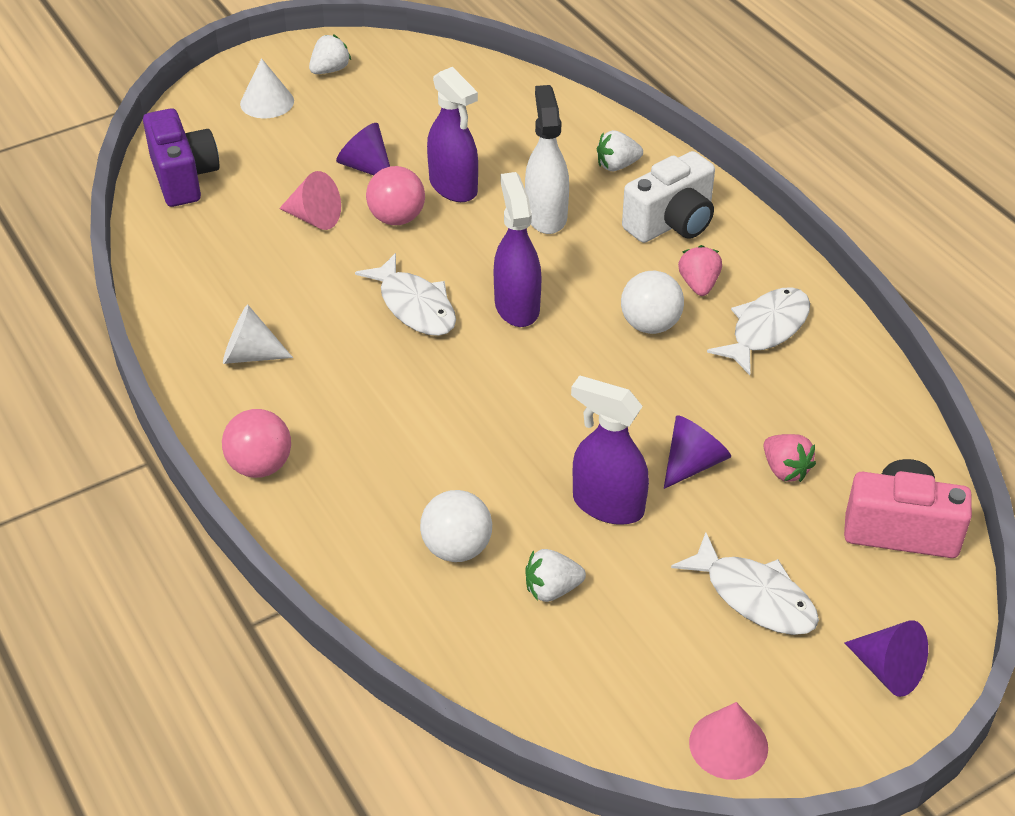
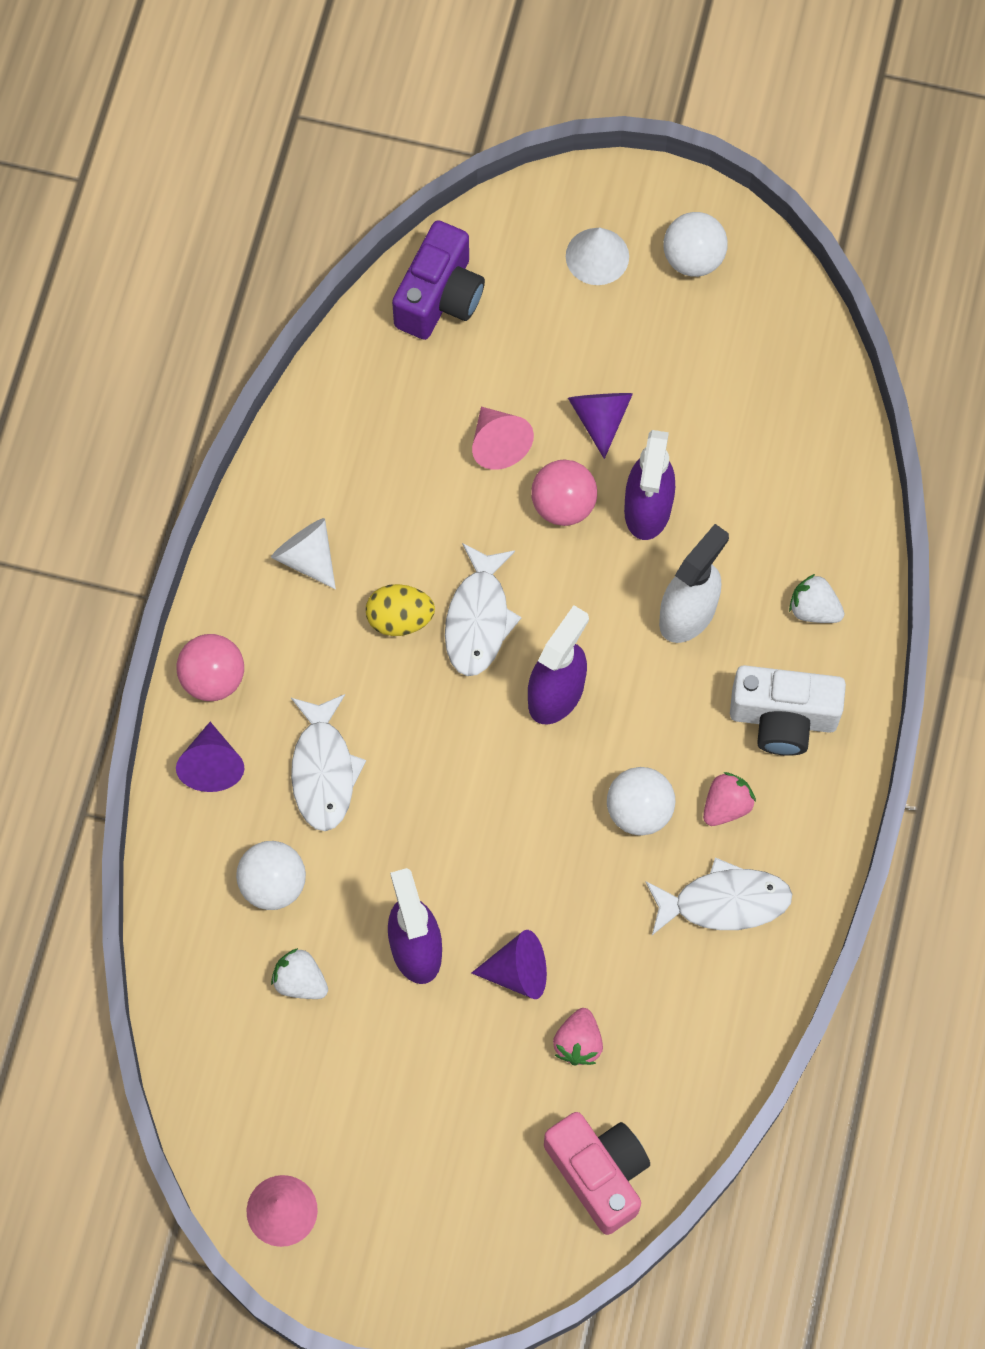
camera: 45 degrees right, 25 degrees up
white strawberry [309,34,351,74] -> white ball [663,212,728,277]
white fish [671,533,819,635] -> white fish moved to [291,694,366,831]
purple cone [844,620,928,697] -> purple cone moved to [176,722,245,792]
none -> yellow egg [366,584,435,636]

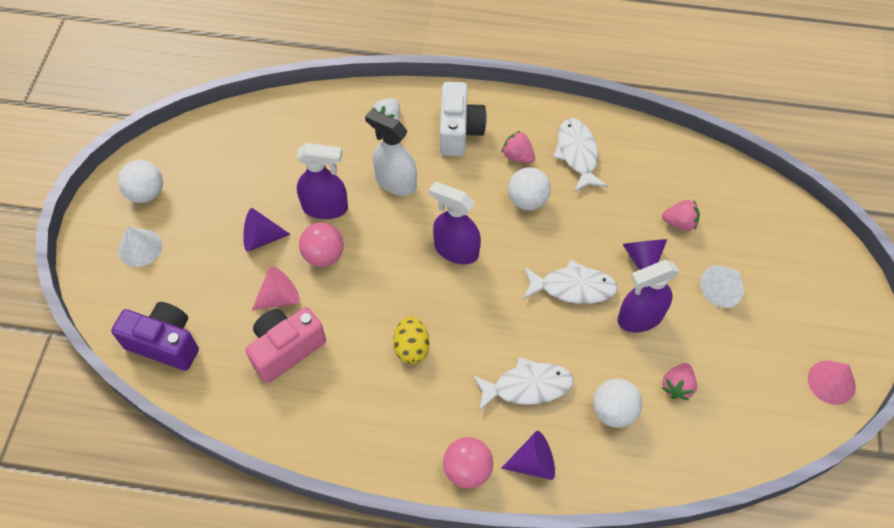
camera: 95 degrees left, 10 degrees down
white cone [271,518,336,589] -> white cone moved to [700,265,744,308]
white strawberry [271,948,328,999] -> pink strawberry [662,363,697,400]
white fish [445,543,522,676] -> white fish moved to [523,260,618,304]
pink camera [544,1112,650,1235] -> pink camera moved to [245,307,326,383]

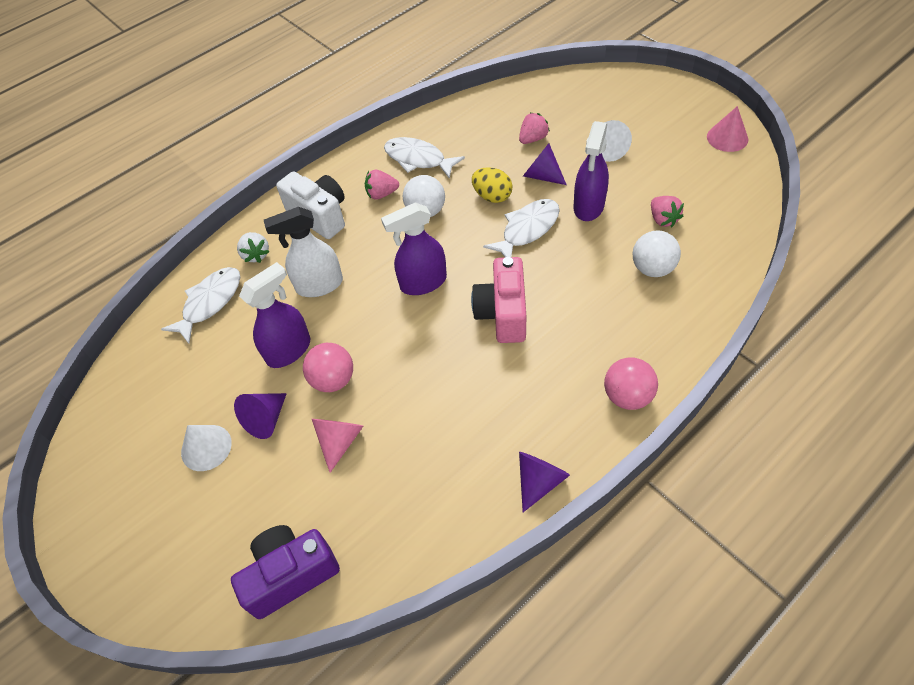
camera: 45 degrees left, 5 degrees down
white ball [118,160,163,203] -> none
white cone [118,226,162,267] -> white cone moved to [181,425,232,471]
pink camera [245,307,326,383] -> pink camera moved to [471,257,526,343]
yellow egg [393,316,430,364] -> yellow egg moved to [472,167,512,203]
white fish [473,357,574,411] -> white fish moved to [161,267,240,344]
purple cone [501,431,555,480] -> purple cone moved to [519,452,570,512]

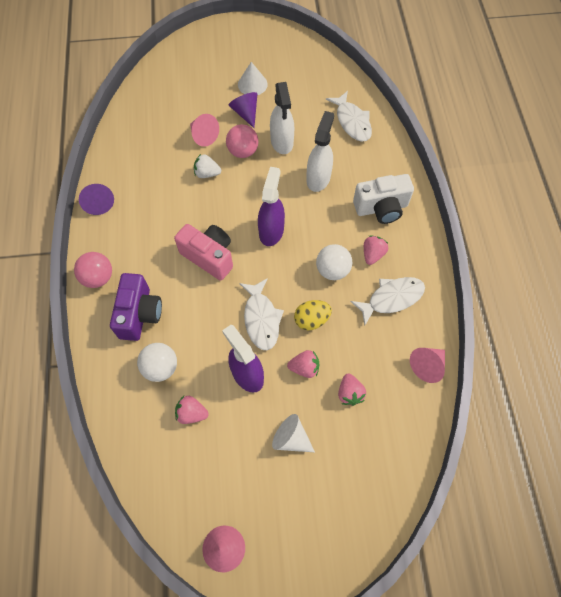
camera: 120 degrees right, 10 degrees up
purple camera [231,525,340,619] -> purple camera moved to [110,273,162,341]
white strawberry [237,232,270,263] -> white strawberry moved to [194,154,221,178]
purple spray bottle [239,262,311,368] -> white spray bottle [270,82,294,154]
purple cone [523,143,567,185] -> pink strawberry [287,350,319,378]
none -> pink cone [410,348,445,383]

